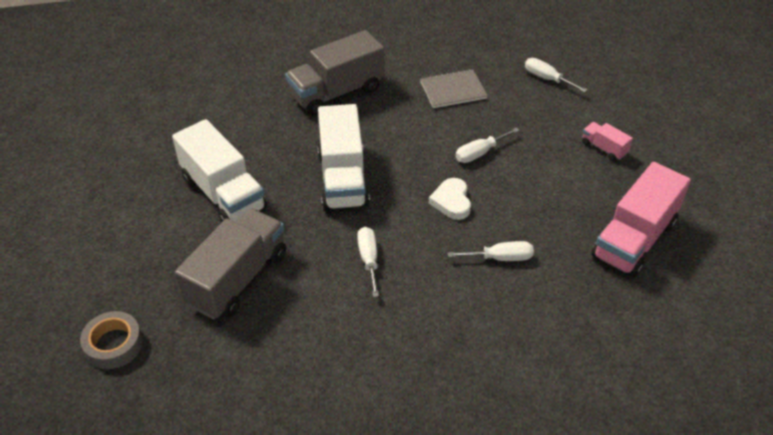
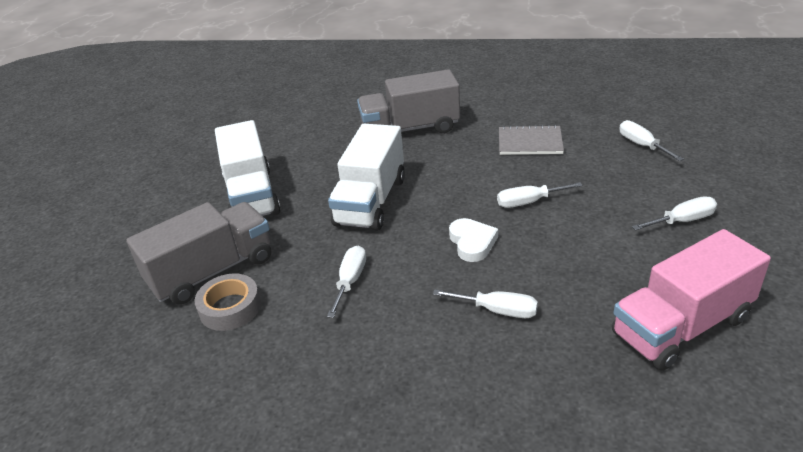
camera: 25 degrees right, 10 degrees down
grey tape [80,311,143,369] -> grey tape moved to [195,274,261,331]
white heart [429,178,471,220] -> white heart turned 150 degrees clockwise [449,218,498,262]
pink truck [582,122,633,161] -> white screwdriver [632,196,717,231]

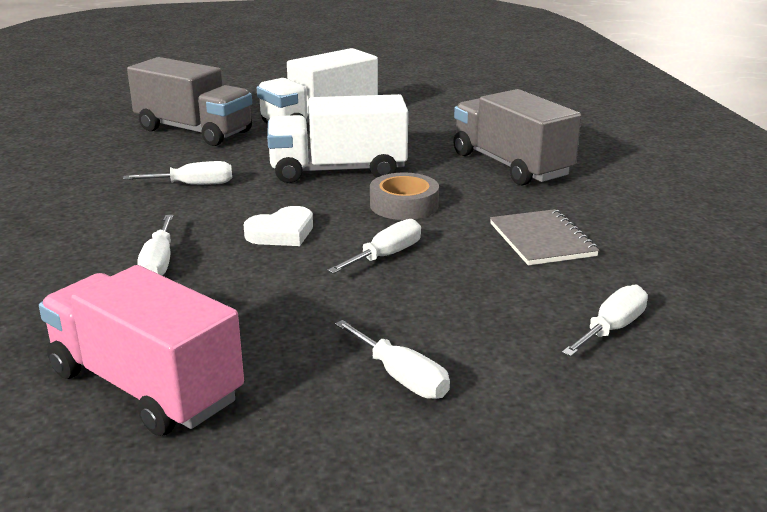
camera: 65 degrees right, 10 degrees down
grey tape [195,274,261,331] -> grey tape moved to [370,173,439,220]
white screwdriver [497,182,583,208] -> white screwdriver turned 75 degrees clockwise [327,219,421,274]

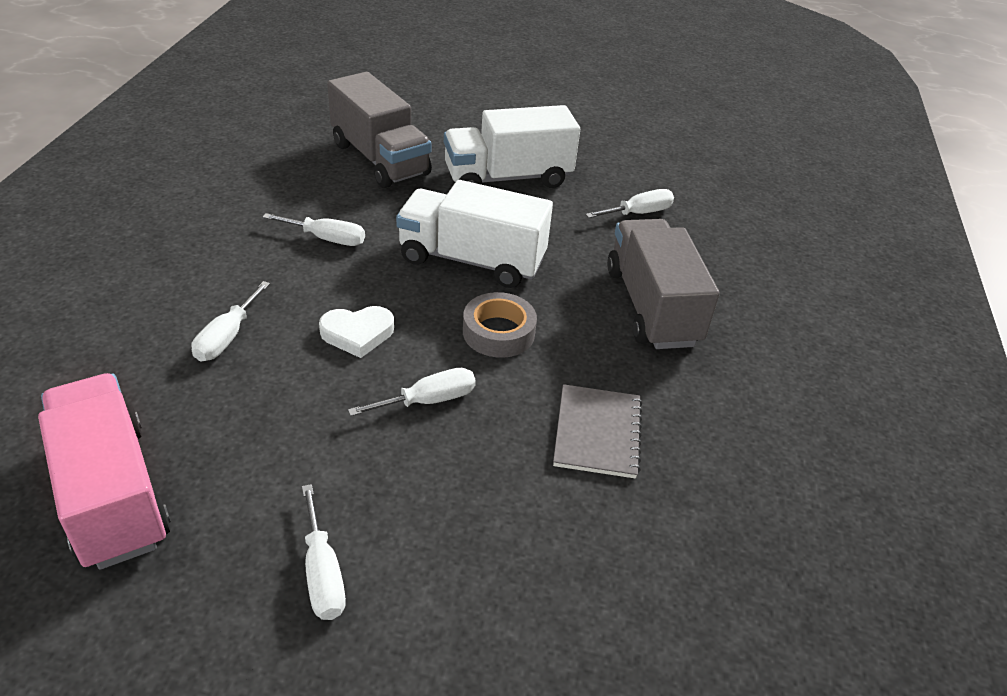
camera: 20 degrees right, 15 degrees up
white screwdriver [562,285,648,357] -> white screwdriver moved to [585,189,674,218]

